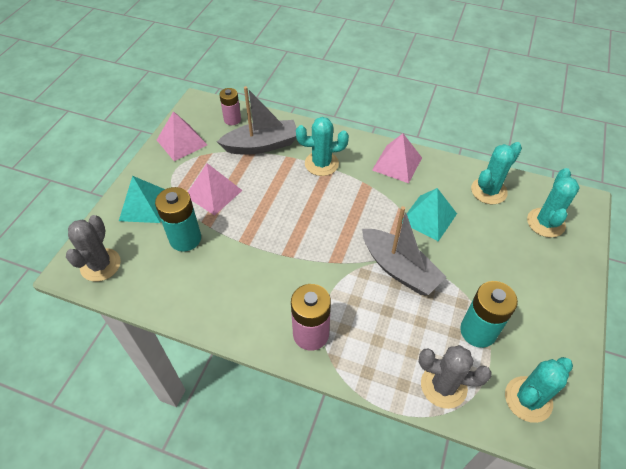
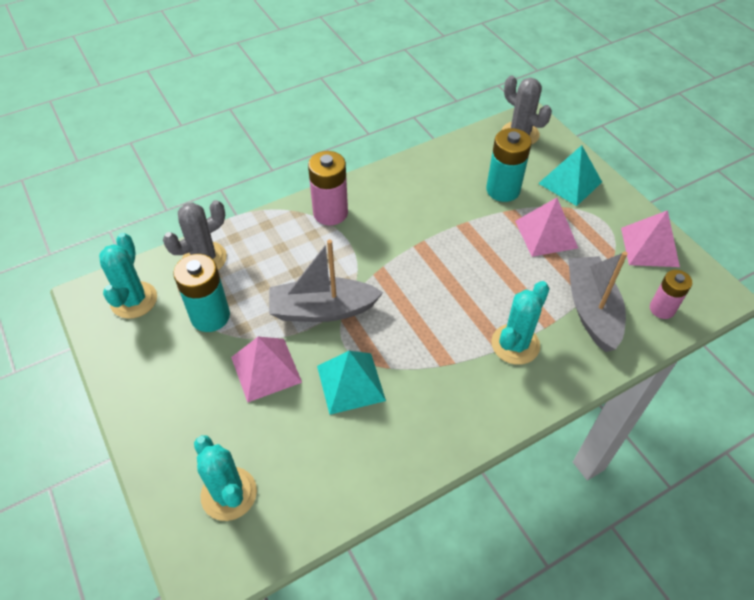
camera: 130 degrees right, 0 degrees up
grey boat [217,86,297,154] -> grey boat turned 150 degrees clockwise [568,251,628,352]
pink pyramid [372,133,422,183] -> pink pyramid moved to [231,337,302,403]
turquoise cactus [471,142,522,204] -> none

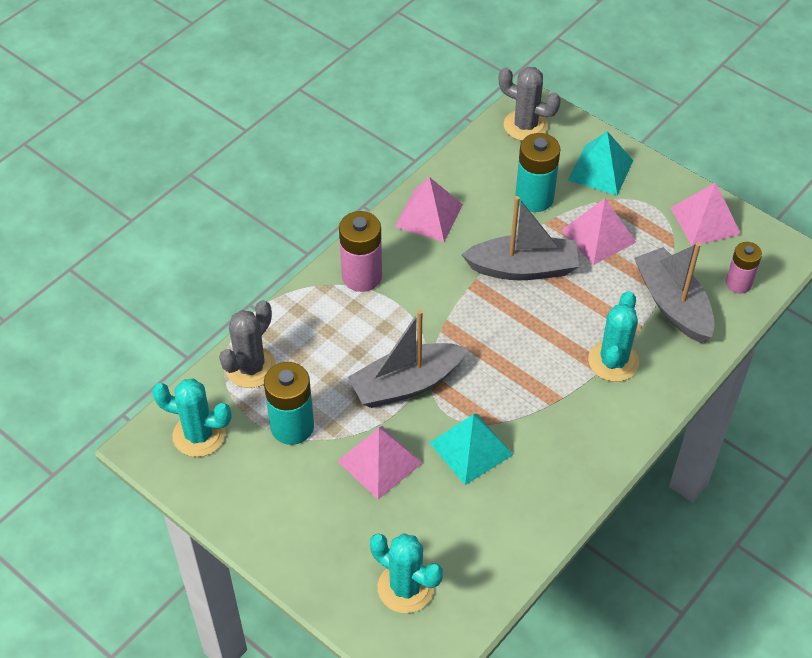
camera: 20 degrees left, 0 degrees up
turquoise cactus [99,233,157,319] -> turquoise cactus turned 60 degrees counterclockwise [152,379,231,457]
none -> pink pyramid [395,177,463,242]
none -> grey boat [461,196,579,280]

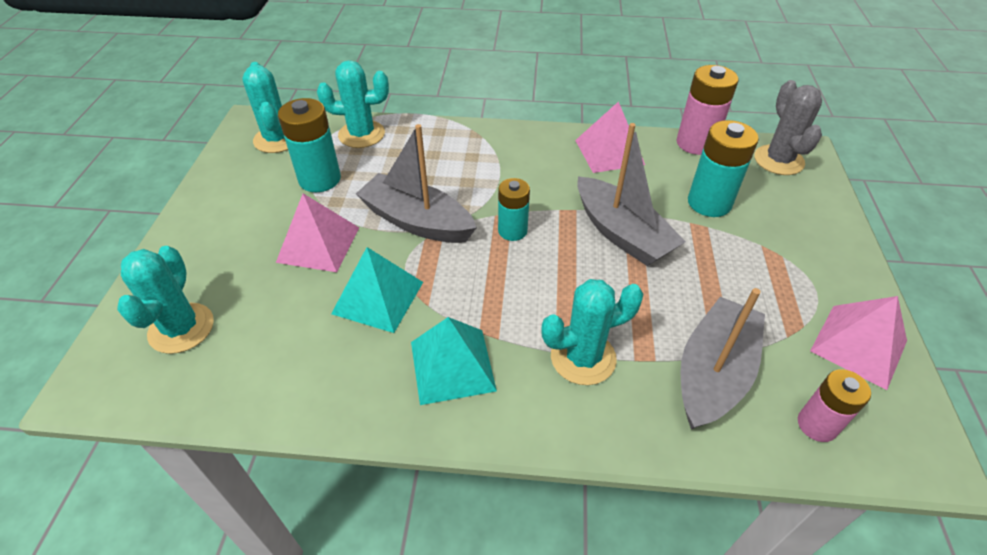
camera: 55 degrees right, 5 degrees down
grey cactus [219,300,276,388] -> turquoise cactus [317,60,389,148]
pink battery [339,211,382,292] -> pink battery moved to [677,65,738,155]
pink pyramid [561,198,636,265] -> none
turquoise pyramid [568,131,633,196] -> turquoise pyramid moved to [411,317,497,405]
none -> turquoise battery [498,178,530,241]

